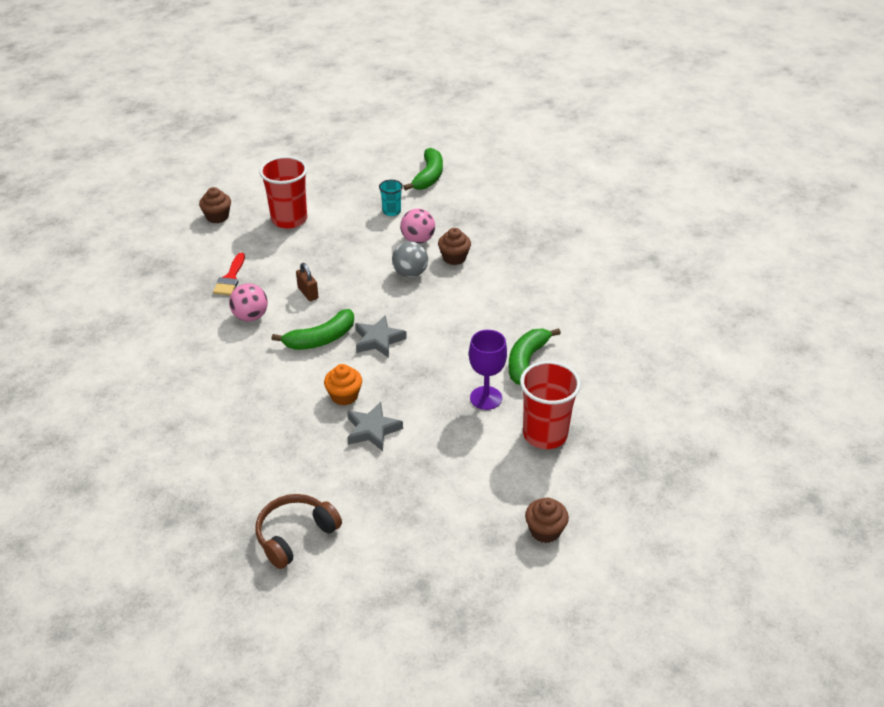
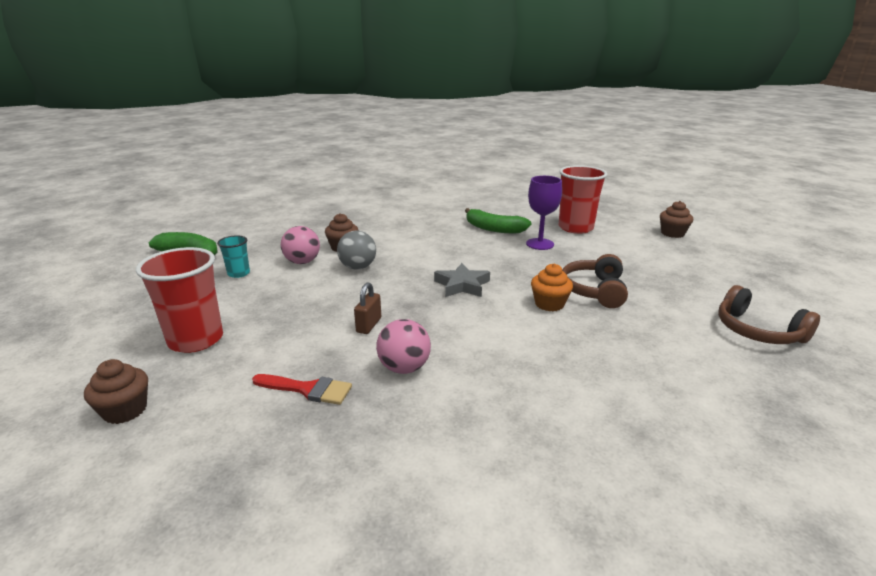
camera: 85 degrees left, 15 degrees down
green banana [272,309,354,350] -> none
brown padlock [296,263,318,301] -> brown padlock turned 45 degrees counterclockwise [354,282,381,334]
grey star [347,402,403,451] -> brown headphones [562,254,628,308]

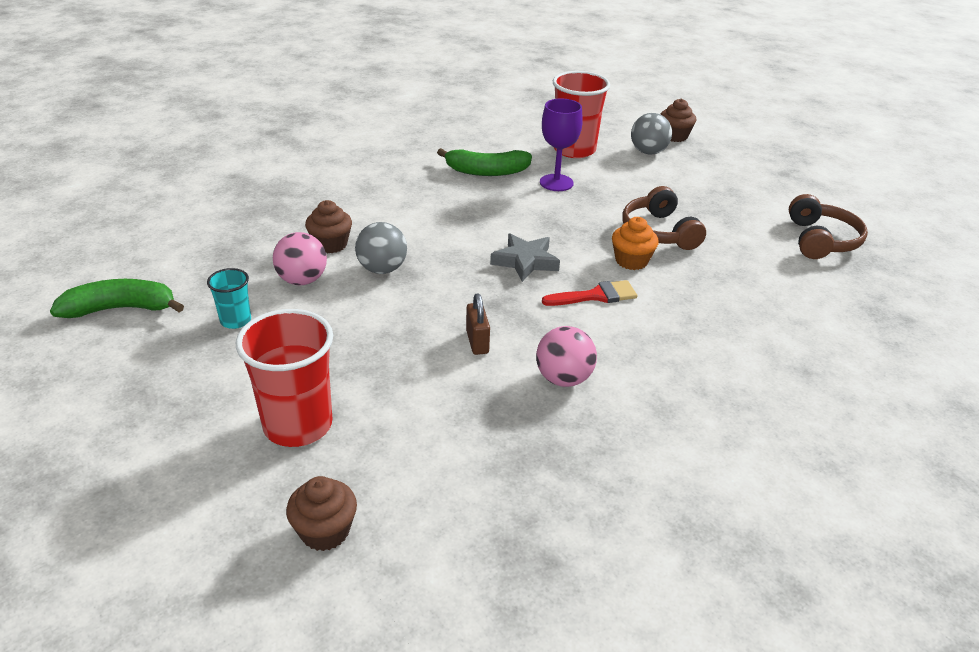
camera: 30 degrees left, 10 degrees up
red brush [252,374,352,405] -> red brush moved to [542,280,637,306]
brown headphones [718,285,820,344] -> brown headphones turned 105 degrees counterclockwise [789,194,868,259]
none -> grey ball [631,113,672,155]

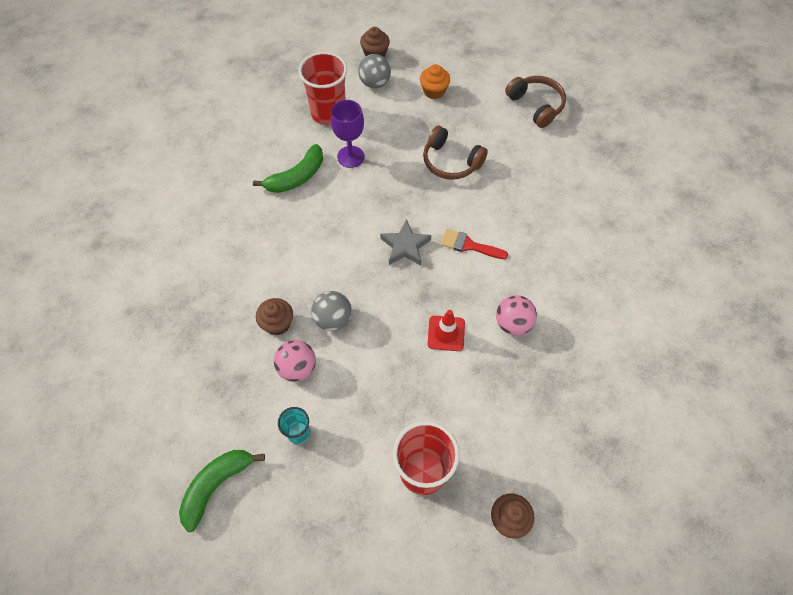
camera: 40 degrees left, 25 degrees up
brown padlock [466,294,490,355] -> red traffic cone [428,310,465,351]
red brush [542,280,637,306] -> red brush turned 105 degrees counterclockwise [441,229,508,259]
orange cupcake [612,217,659,270] -> orange cupcake moved to [420,64,450,99]

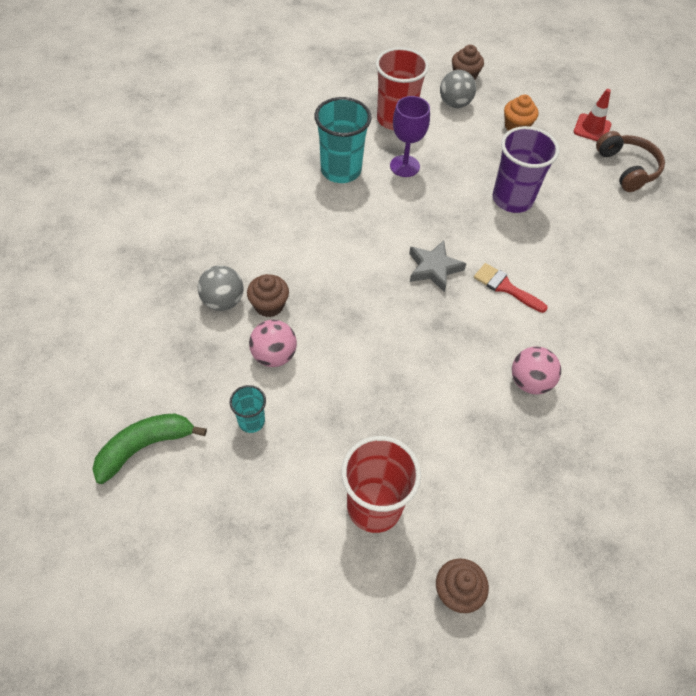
camera: 15 degrees right, 5 degrees down
green banana [253,144,323,193] -> turquoise cup [314,97,372,183]
grey ball [311,291,352,331] -> grey ball moved to [197,265,244,311]
brown headphones [423,125,488,180] -> purple cup [493,126,560,213]
red traffic cone [428,310,465,351] -> red traffic cone moved to [574,89,611,141]

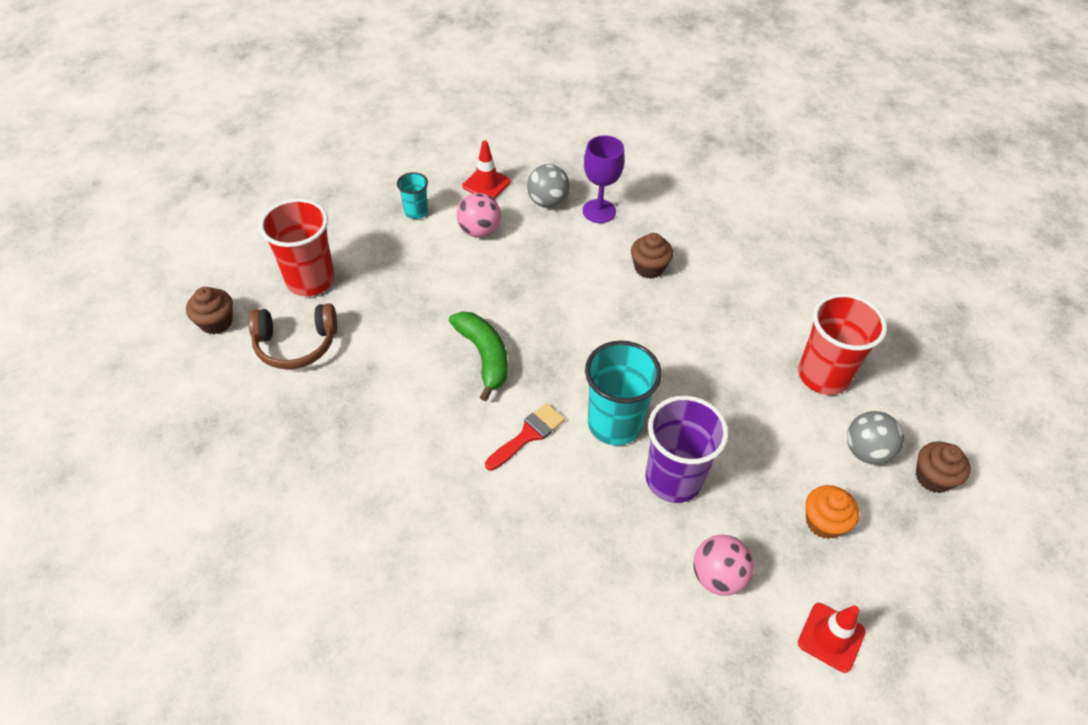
camera: 100 degrees right, 5 degrees down
green banana [92,414,207,484] -> green banana moved to [449,312,508,401]
brown cupcake [247,274,289,317] -> brown cupcake moved to [631,233,673,279]
turquoise cup [314,97,372,183] -> turquoise cup moved to [585,341,662,446]
purple goblet [390,96,430,177] -> purple goblet moved to [583,135,625,223]
grey star [409,240,466,293] -> none
pink ball [512,347,561,394] -> pink ball moved to [693,535,754,596]
brown headphones [596,131,665,192] -> brown headphones moved to [248,303,337,369]
none -> red traffic cone [462,140,511,199]

